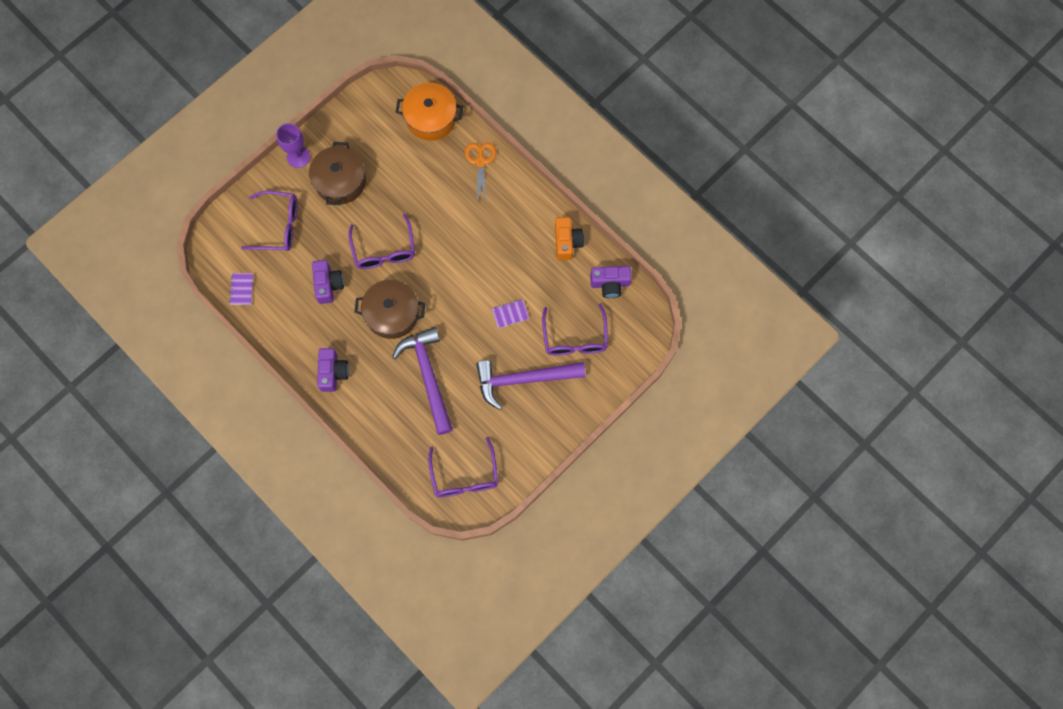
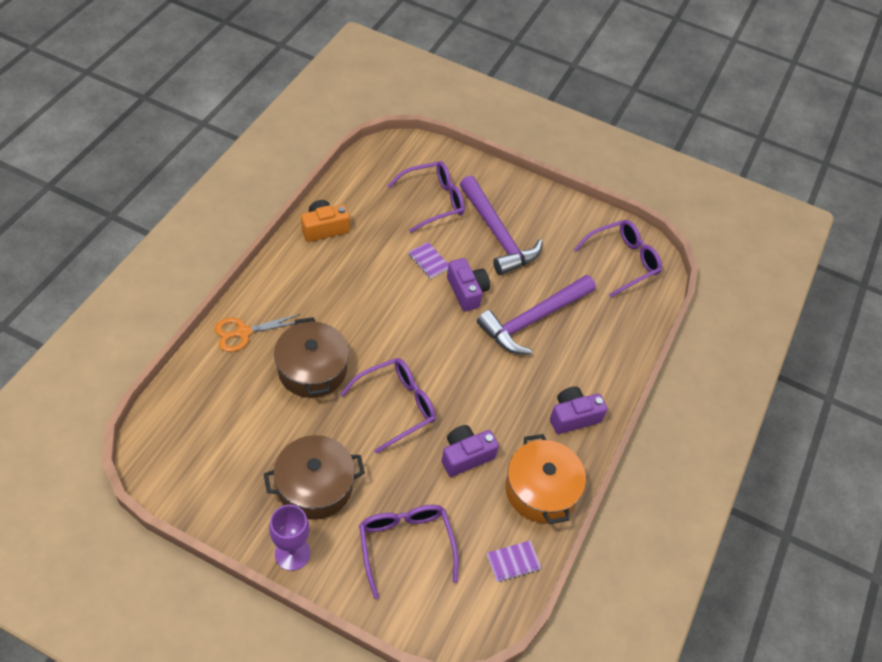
camera: 115 degrees left, 20 degrees down
brown pot [354,280,425,339] -> brown pot moved to [274,317,349,398]
orange pot [396,83,463,141] -> orange pot moved to [505,434,586,524]
purple camera [590,266,632,298] -> purple camera moved to [447,258,490,311]

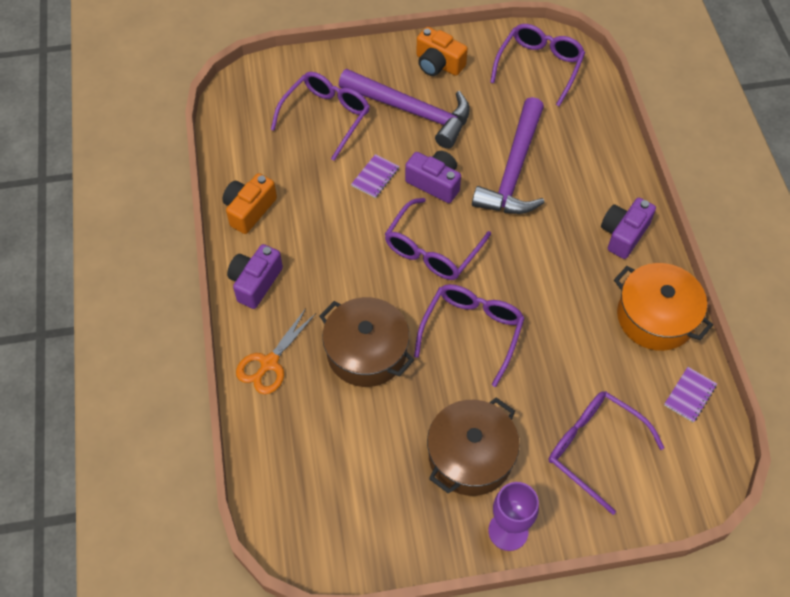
camera: 30 degrees left, 5 degrees up
purple notebook [408,242,448,279] -> purple notebook turned 75 degrees counterclockwise [351,154,400,198]
purple camera [441,425,499,477] -> purple camera moved to [227,244,283,309]
none -> purple glasses [385,198,491,280]
none -> orange camera [416,27,468,76]

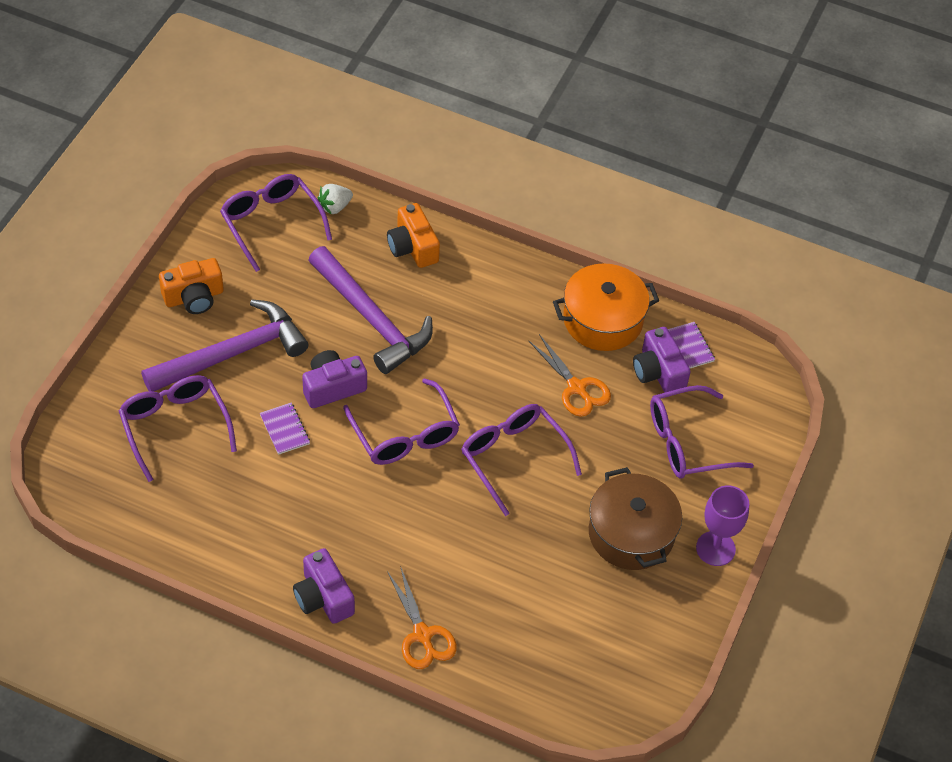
camera: 60 degrees left, 5 degrees down
orange camera [222,173,277,234] -> orange camera moved to [387,203,440,268]
brown pot [319,297,414,387] -> none
purple camera [601,198,656,259] -> purple camera moved to [633,327,691,393]
none -> white strawberry [318,184,353,215]
none -> orange scissors [529,334,611,417]

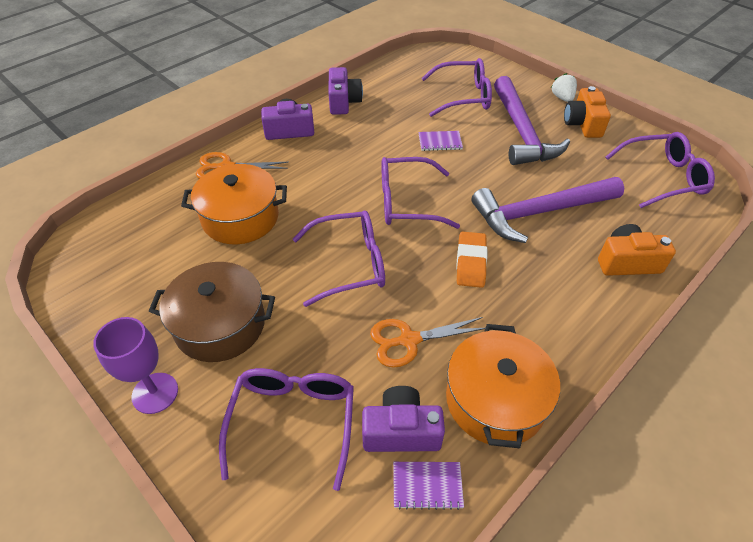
camera: 115 degrees right, 5 degrees down
purple camera [302,350,367,408] -> purple camera moved to [329,67,363,115]
white strawberry [318,184,353,215] -> white strawberry moved to [551,73,577,102]
none -> orange pot [181,164,287,244]
none -> orange eraser [456,231,487,288]

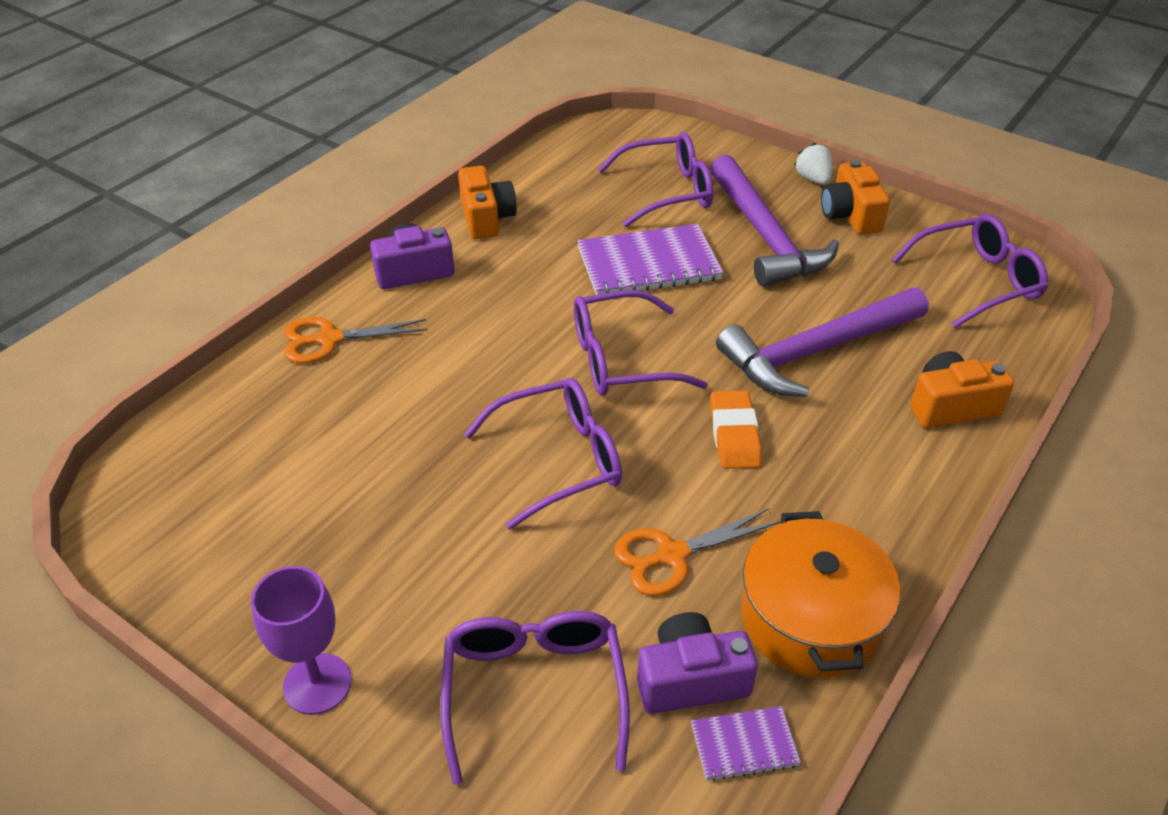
camera: 10 degrees left, 5 degrees down
brown pot [149,262,275,362] -> none
orange pot [181,164,287,244] -> none
purple camera [329,67,363,115] -> orange camera [458,166,517,239]
purple notebook [419,131,463,151] -> purple notebook [577,224,723,295], size x2.03

